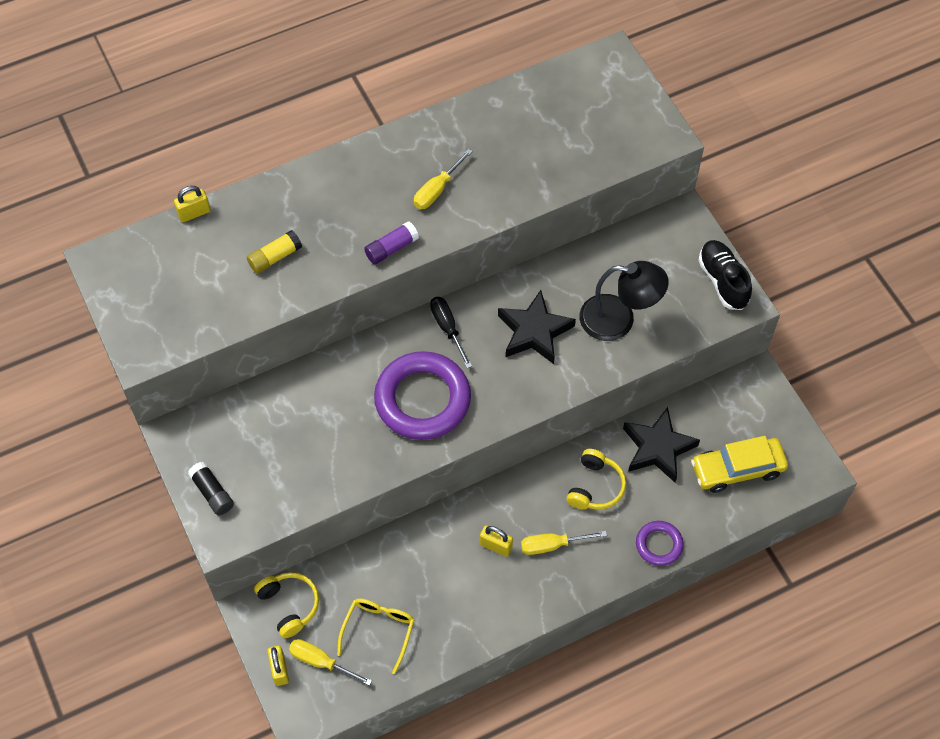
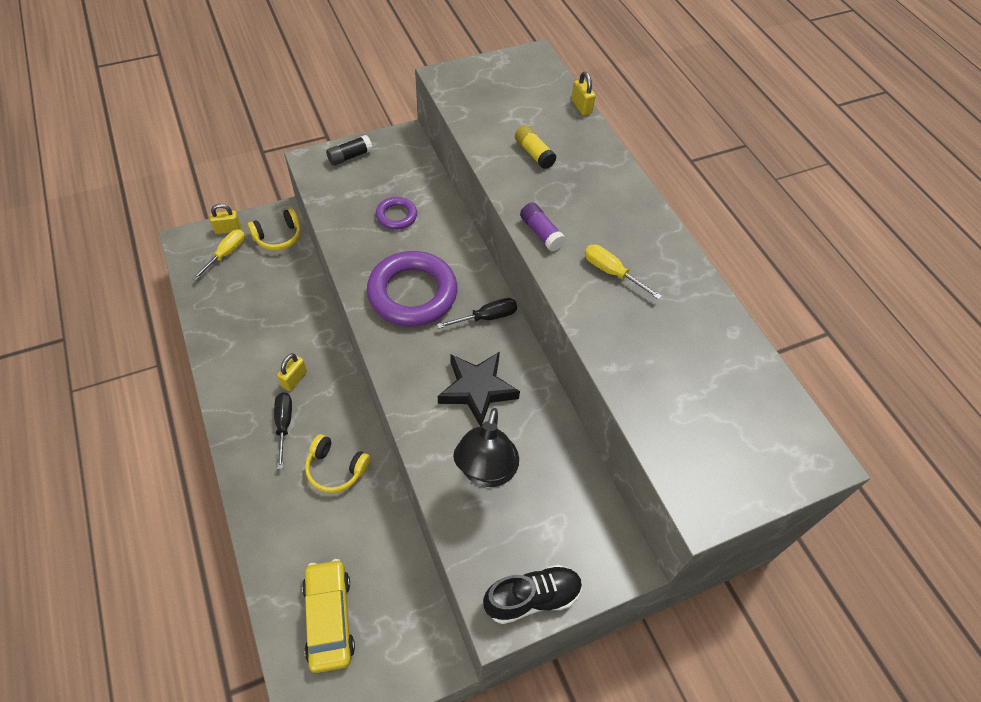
camera: 90 degrees right, 5 degrees down
yellow glasses [337,598,415,674] -> none
yellow screwdriver [521,531,607,555] -> black screwdriver [274,392,292,469]
black star [623,407,700,482] -> none
purple ring [636,521,684,566] -> purple ring moved to [376,197,417,230]

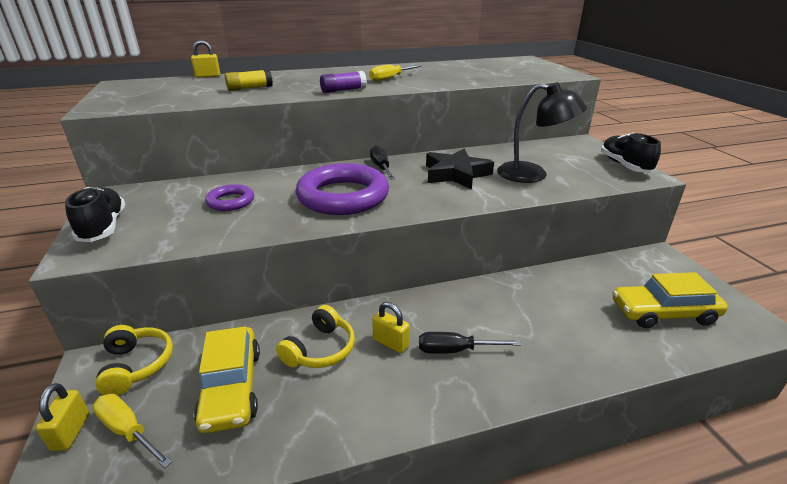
camera: 80 degrees left, 25 degrees down
yellow headphones [305,434,371,493] -> yellow headphones moved to [276,305,355,368]
black glue stick [326,135,373,166] -> black shoe [65,187,125,242]
none -> yellow car [194,327,260,433]

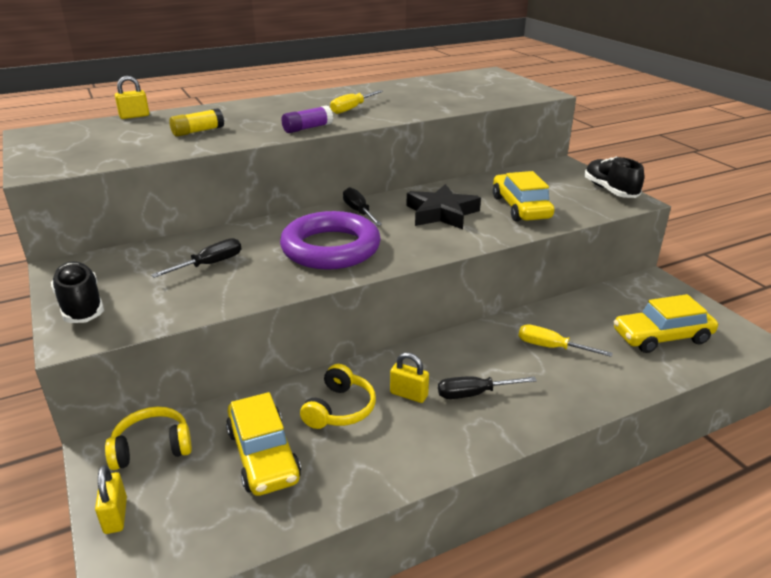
camera: 10 degrees left, 0 degrees up
yellow screwdriver [93,394,172,468] -> yellow screwdriver moved to [519,324,613,357]
yellow headphones [95,325,173,395] -> yellow headphones turned 75 degrees counterclockwise [105,407,192,470]
purple ring [205,184,254,211] -> black screwdriver [151,238,241,278]
black lamp [497,82,587,183] -> yellow car [493,171,554,222]

